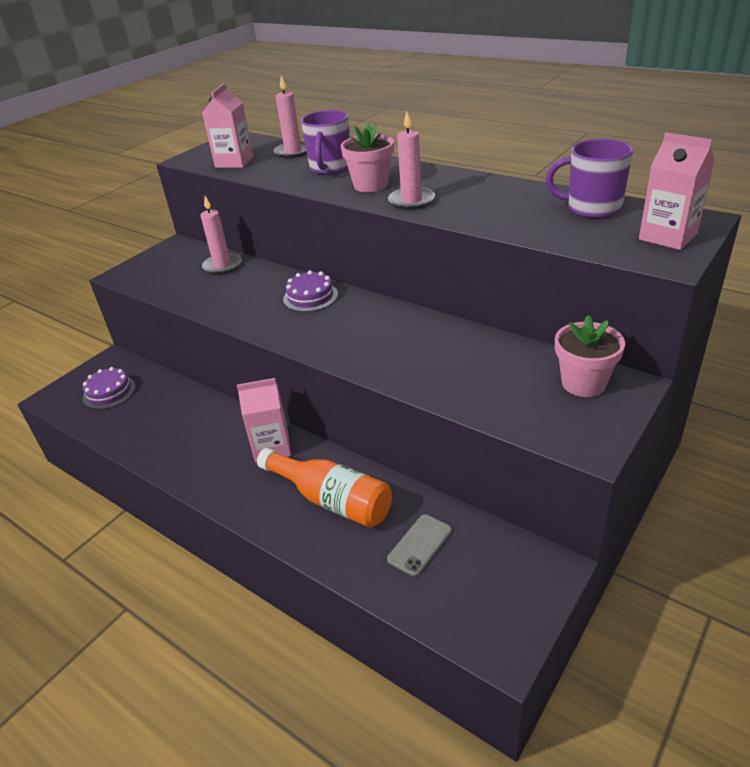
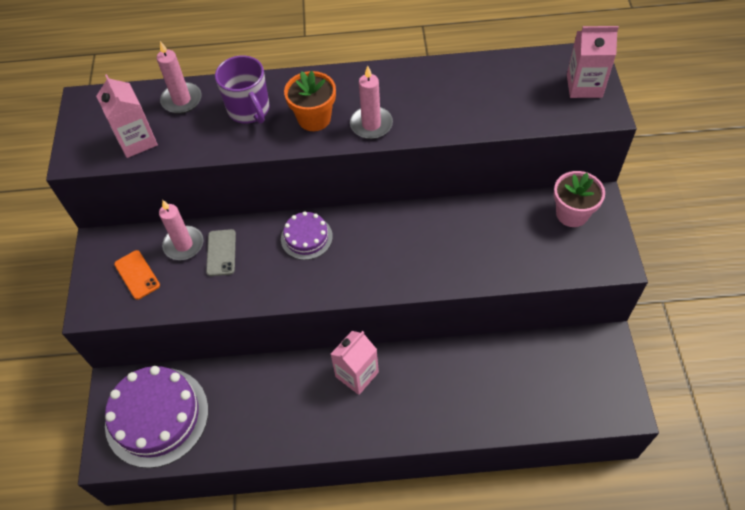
camera: 40 degrees left, 20 degrees up
purple cake [83,367,136,409] -> purple cake [105,366,208,468], size x1.96
orange bottle [257,448,392,528] -> none
pink flower pot [341,124,394,192] -> orange flower pot [284,71,336,131]
grey phone [387,514,452,577] -> grey phone moved to [206,229,236,276]
purple mug [546,139,633,219] -> none
none -> orange phone [114,250,160,300]

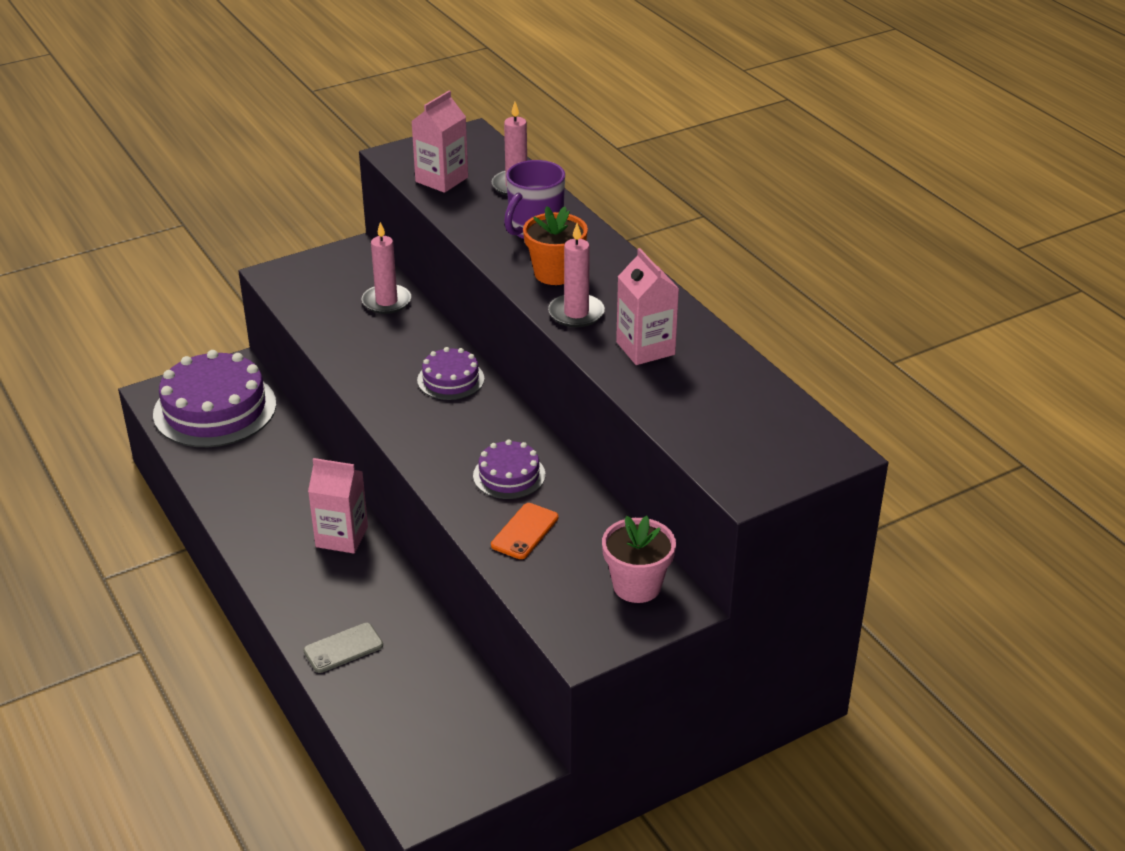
camera: 60 degrees right, 20 degrees down
orange phone [114,250,160,300] -> orange phone moved to [491,503,558,559]
grey phone [206,229,236,276] -> grey phone moved to [303,623,383,673]
pink carton [567,26,619,98] -> pink carton moved to [616,248,679,365]
none -> purple cake [473,439,545,499]

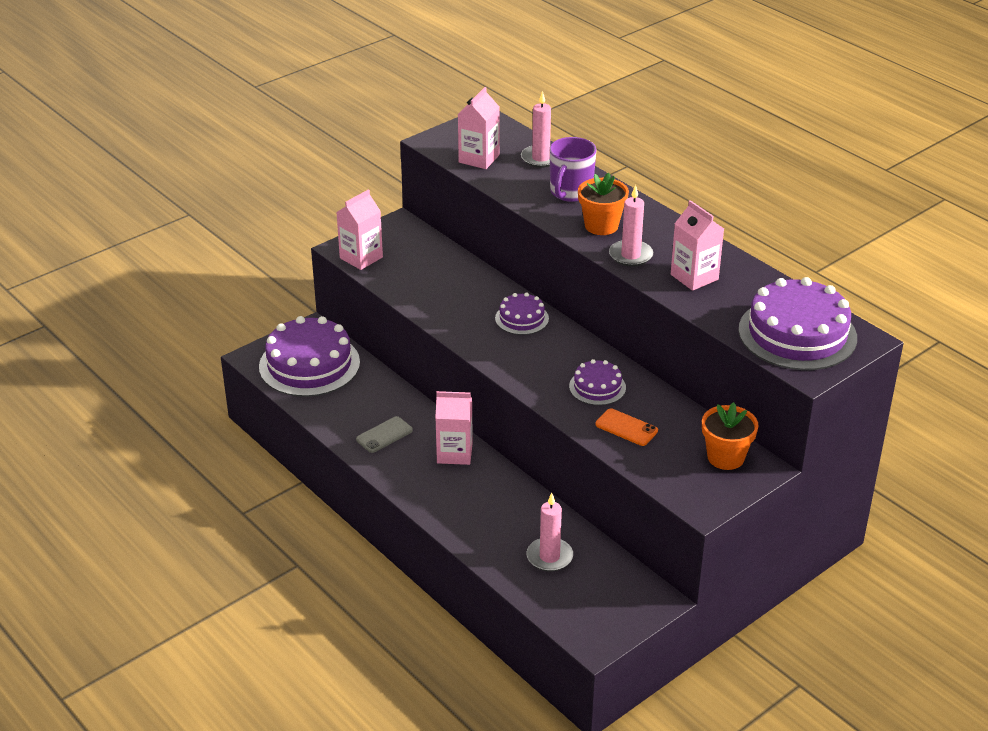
camera: 10 degrees left, 0 degrees up
grey phone [303,623,383,673] -> grey phone moved to [356,416,413,453]
pink candle [362,222,411,314] -> pink candle moved to [527,493,573,572]
orange phone [491,503,558,559] -> orange phone turned 75 degrees counterclockwise [595,408,658,446]
pink flower pot [602,516,676,603] -> orange flower pot [702,402,759,470]
none -> pink carton [336,189,383,270]
none -> purple cake [739,277,857,370]

